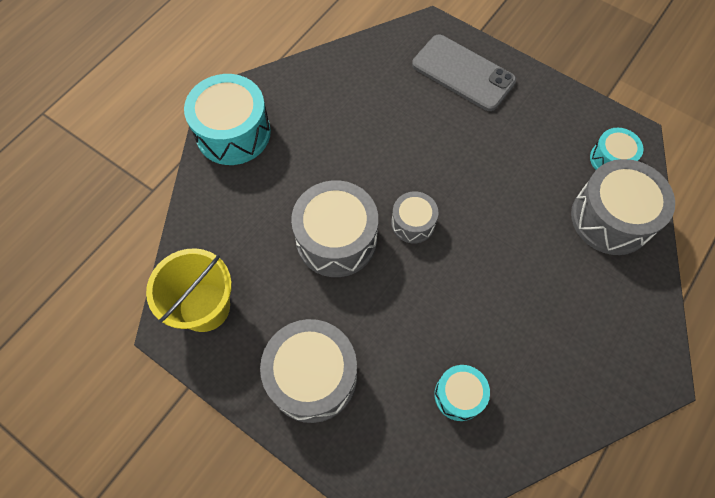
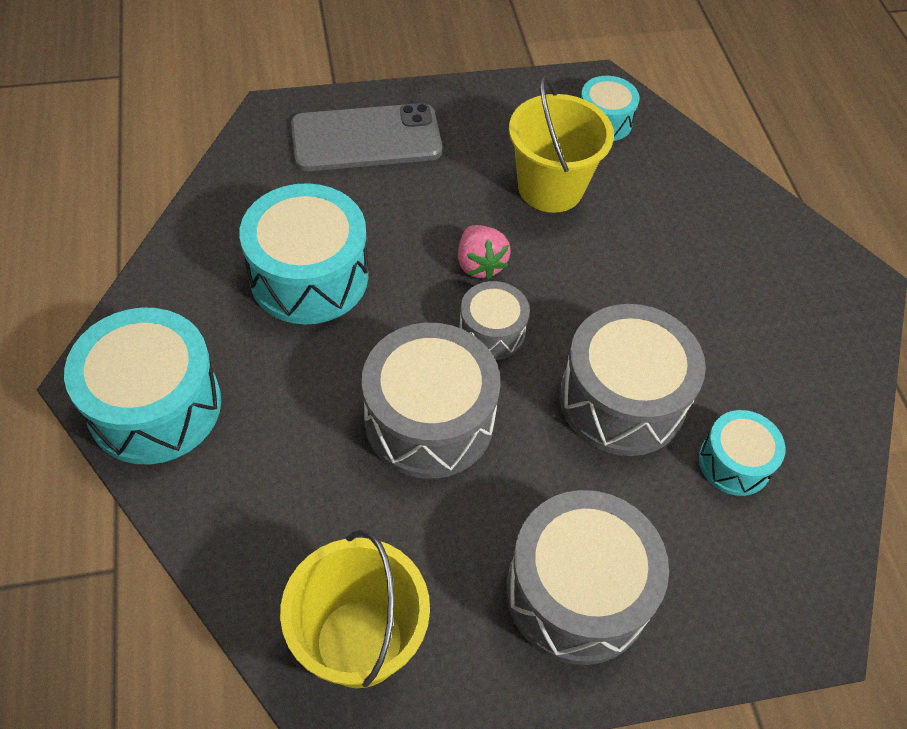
camera: 50 degrees left, 10 degrees down
grey drum [571,159,675,255] -> grey drum moved to [559,304,706,456]
none -> turquoise drum [239,183,368,325]
none -> pink strawberry [458,225,510,280]
none -> yellow bucket [509,76,614,213]

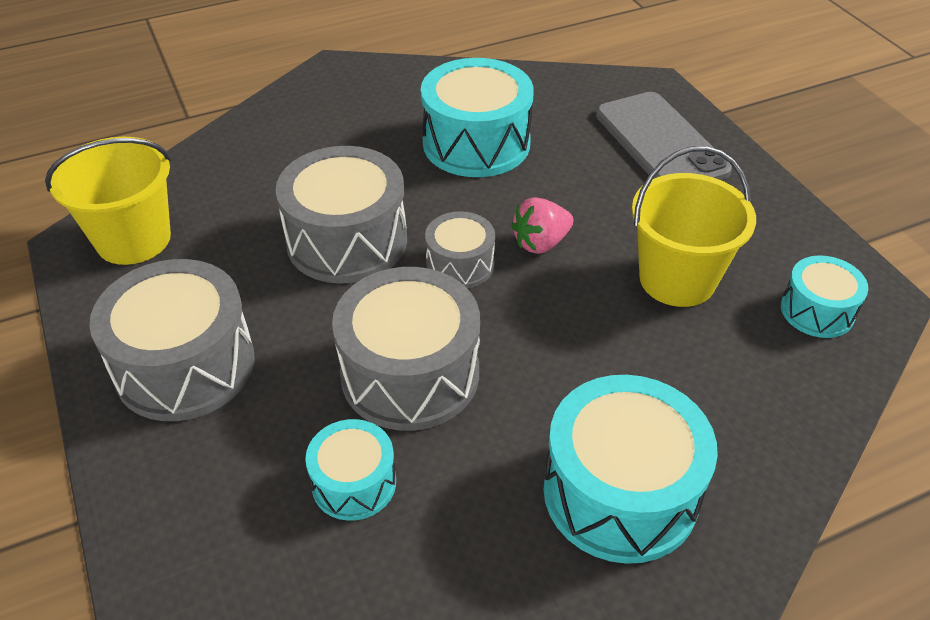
camera: 80 degrees right, 10 degrees down
turquoise drum [64,308,221,464] -> turquoise drum moved to [543,375,718,564]

